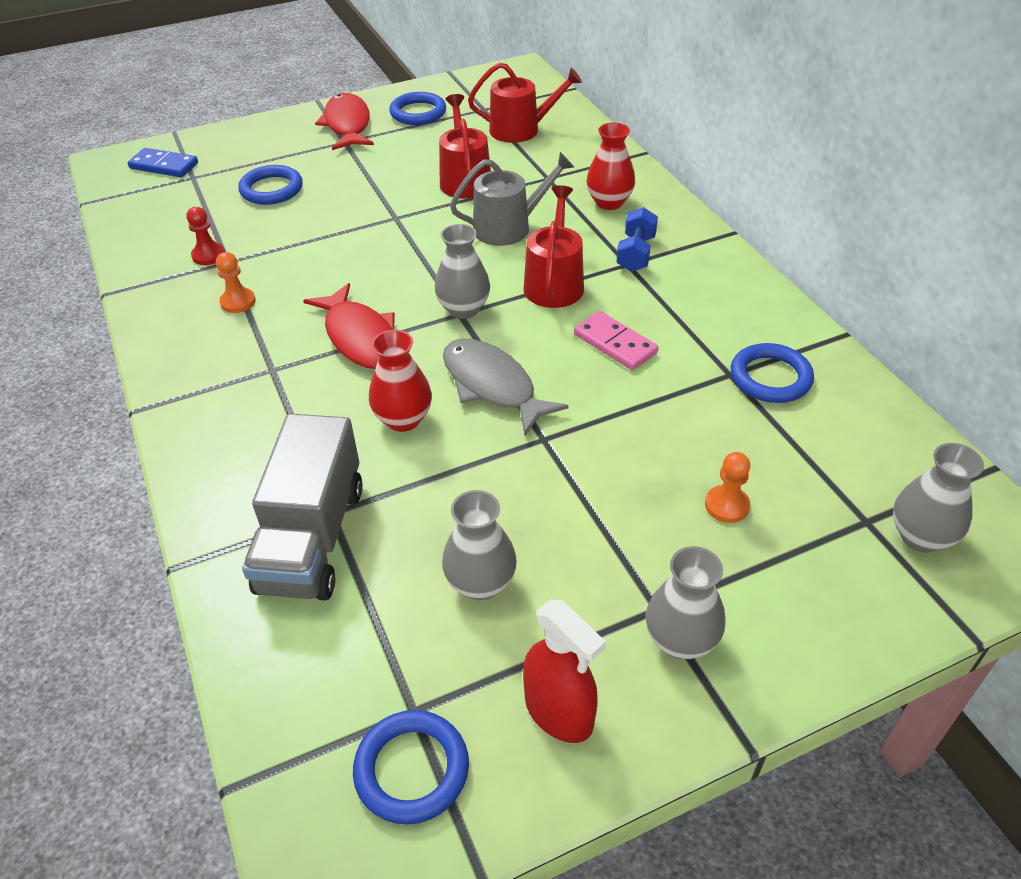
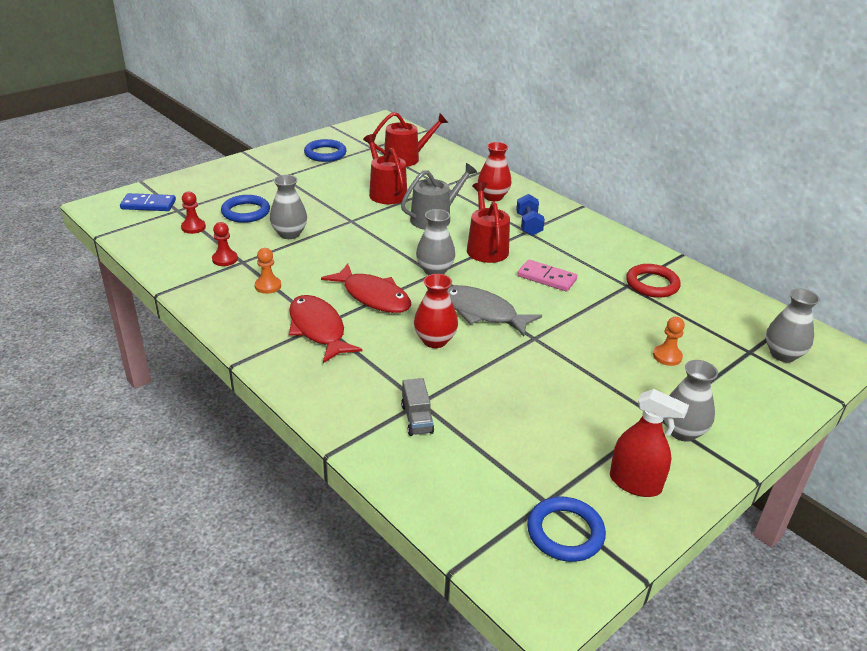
camera: 20 degrees left, 10 degrees down
grey truck [242,414,363,600] -> grey truck [401,378,434,436], size x0.46
red fish [315,93,374,150] -> red fish moved to [289,295,362,363]
grey vase [442,490,517,600] -> grey vase moved to [270,175,307,239]
blue ring [731,343,814,403] -> red ring [626,264,681,298]
none -> red pawn [181,191,206,234]

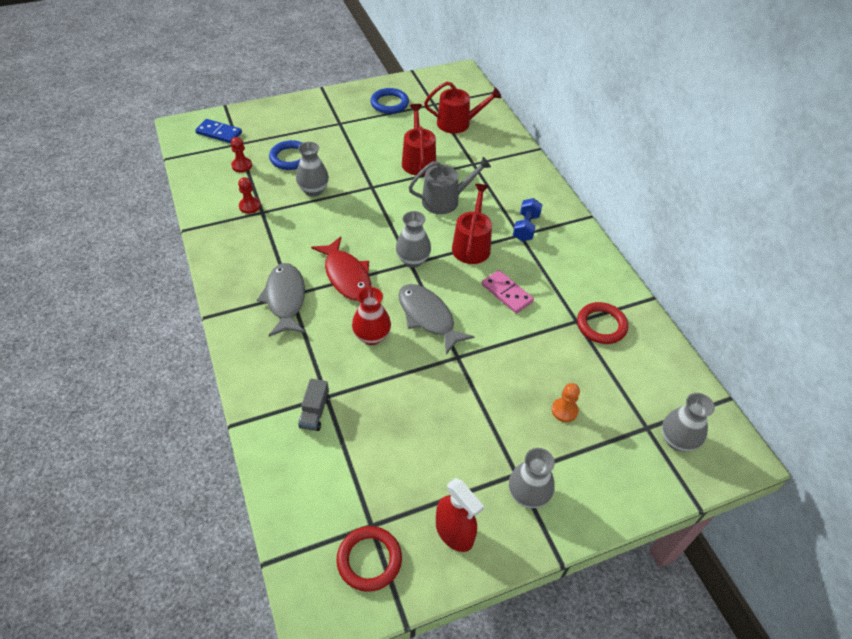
camera: 20 degrees right, 15 degrees up
orange pawn [255,248,281,294] -> none
red fish [289,295,362,363] -> grey fish [257,263,305,337]
red vase [478,142,512,201] -> none
blue ring [527,497,606,562] -> red ring [336,526,402,592]

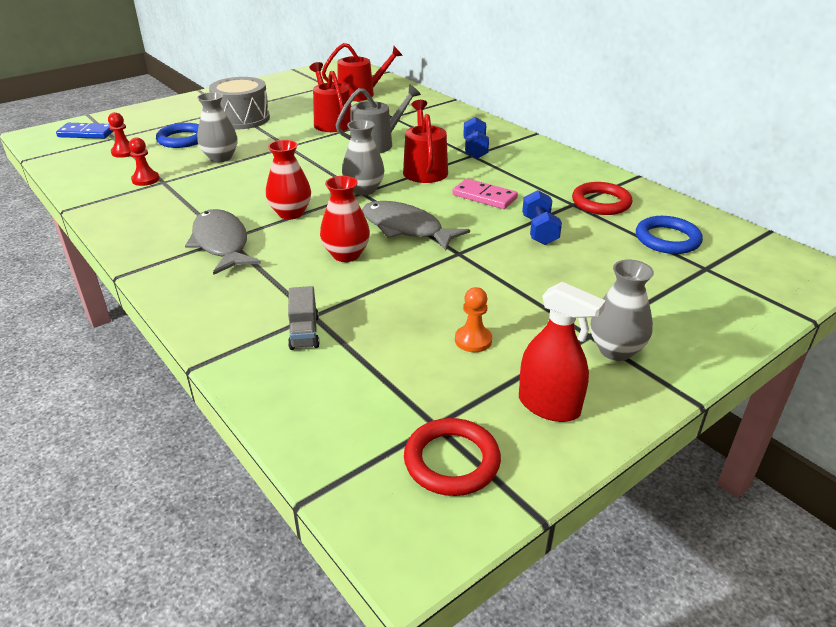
camera: 15 degrees left, 15 degrees down
red fish [311,237,371,301] -> red vase [266,140,311,219]
blue ring [370,88,409,114] -> blue ring moved to [636,216,703,254]
orange pawn [552,383,580,422] -> orange pawn moved to [455,287,492,352]
grey vase [662,393,715,451] -> none
none -> grey drum [209,77,270,129]
none -> blue dumbbell [522,190,562,245]

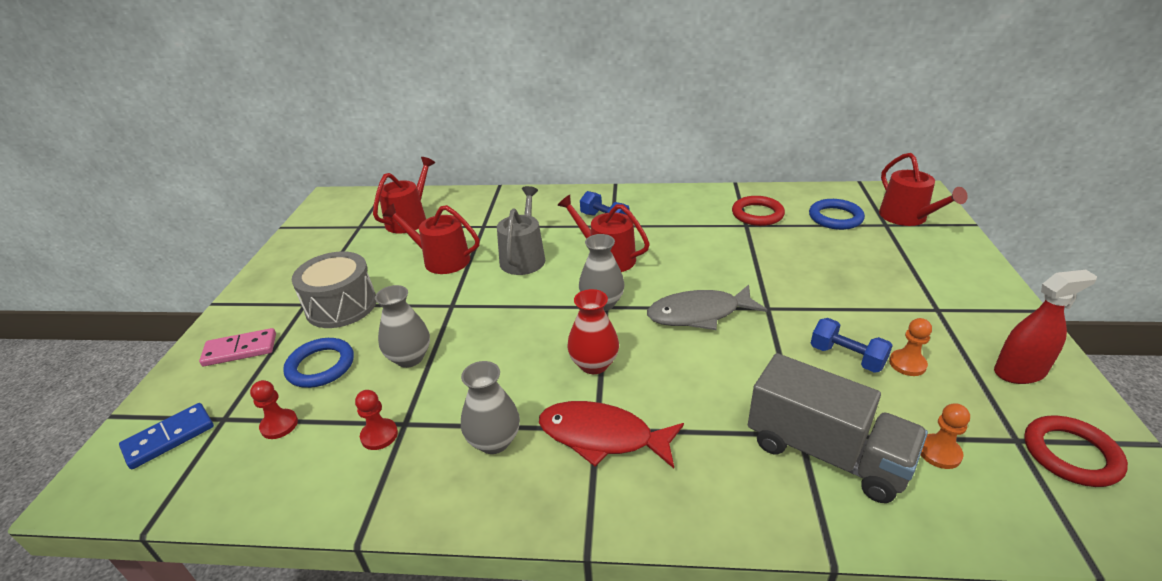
camera: 45 degrees left, 0 degrees up
grey fish [185,209,261,275] -> red fish [539,401,684,468]
grey truck [288,286,320,350] -> grey truck [748,353,928,503], size x2.18
red vase [320,176,370,262] -> none
pink domino [452,178,518,209] -> pink domino moved to [199,328,276,366]
blue dumbbell [522,190,562,245] -> blue dumbbell moved to [811,318,893,373]
grey vase [590,260,654,361] -> grey vase moved to [461,361,520,454]
none -> red watering can [879,153,968,226]
none -> orange pawn [921,403,970,469]

